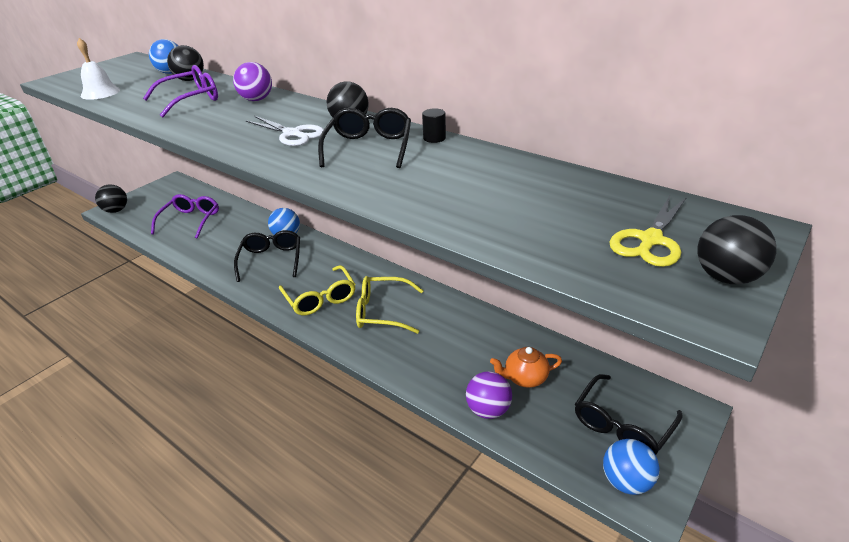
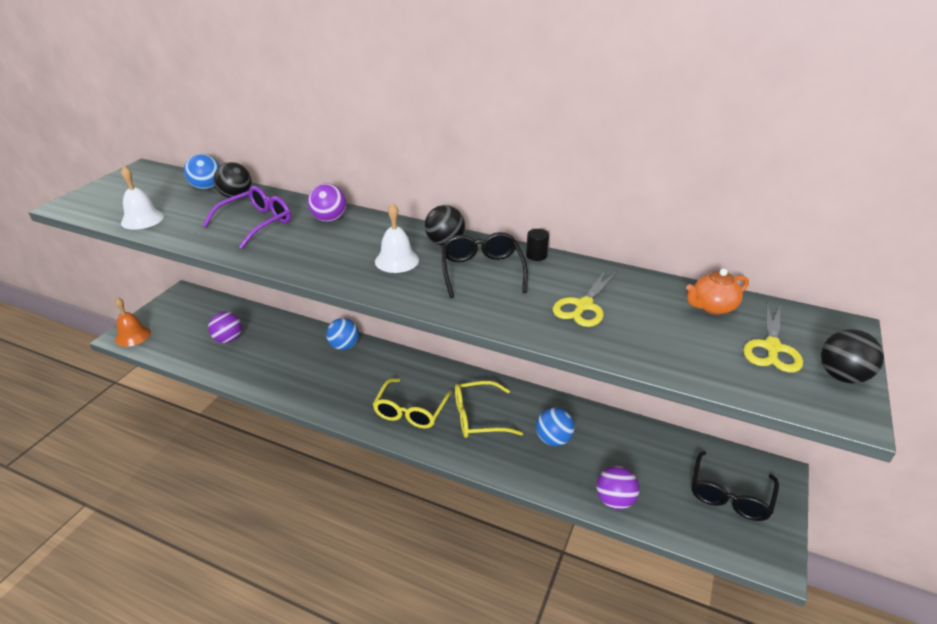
camera: 15 degrees left, 0 degrees up
black ball [95,184,127,213] -> orange bell [115,297,151,347]
purple glasses [151,194,219,239] -> purple ball [208,311,242,343]
black glasses [234,230,300,282] -> none
white scissors [246,116,324,146] -> white bell [375,203,419,273]
yellow glasses [279,265,355,315] -> yellow glasses turned 60 degrees clockwise [373,378,452,429]
orange teapot [490,347,562,388] -> orange teapot moved to [686,269,749,315]
blue ball [603,439,659,495] -> blue ball moved to [536,407,575,446]
none -> yellow scissors [553,269,618,327]

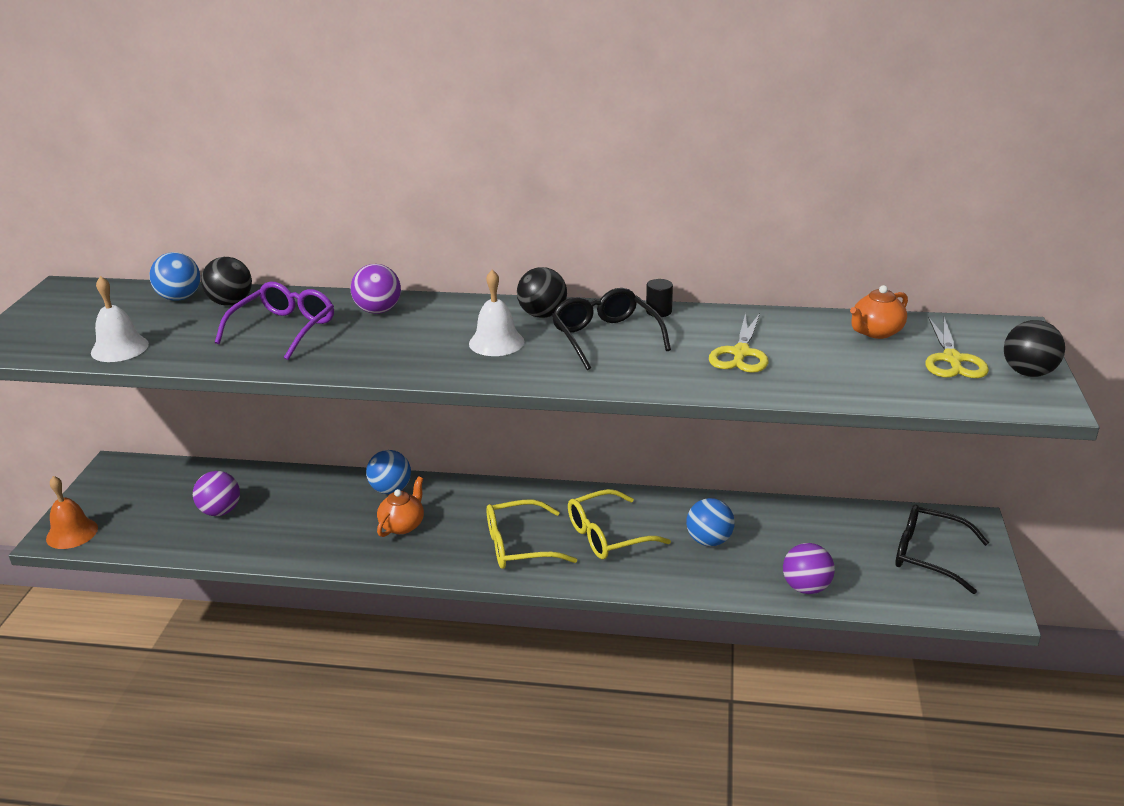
camera: 15 degrees left, 5 degrees down
yellow glasses [373,378,452,429] -> yellow glasses turned 75 degrees clockwise [487,499,577,569]
black glasses [692,451,779,521] -> black glasses turned 105 degrees clockwise [895,504,989,594]
none -> orange teapot [377,477,424,537]

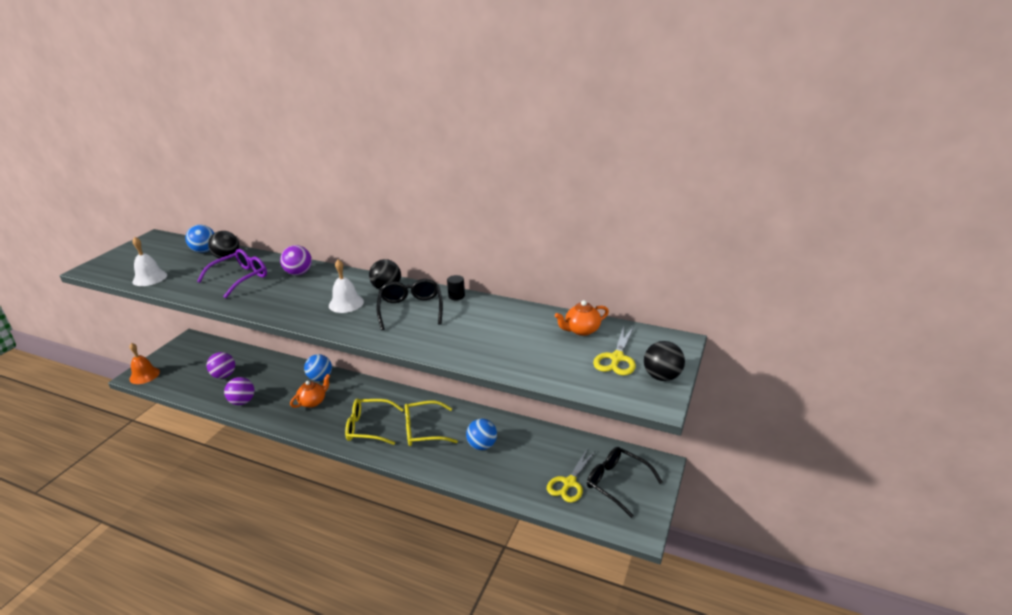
camera: 15 degrees right, 0 degrees up
yellow scissors [709,313,769,373] -> yellow scissors moved to [547,448,596,503]
purple ball [783,543,835,594] -> purple ball moved to [224,377,254,405]

